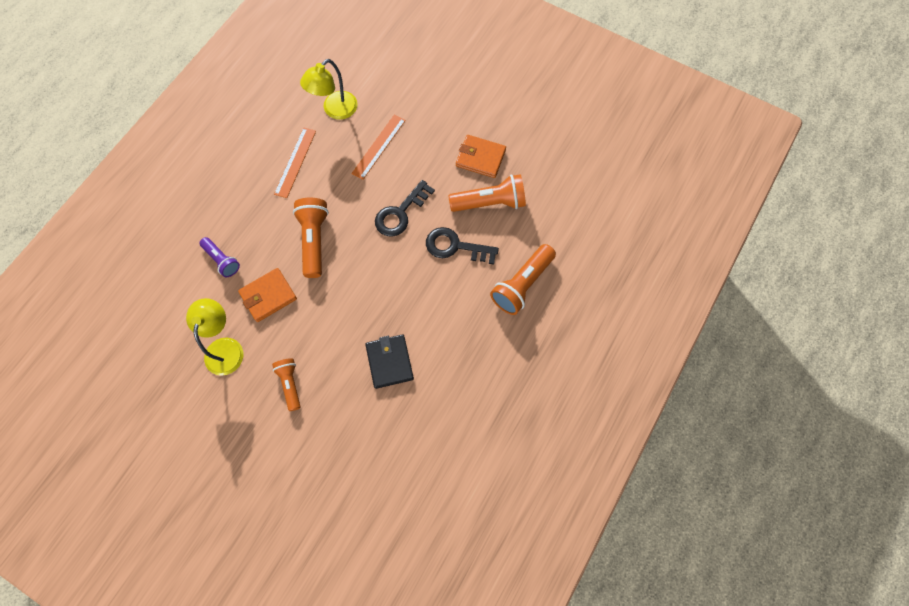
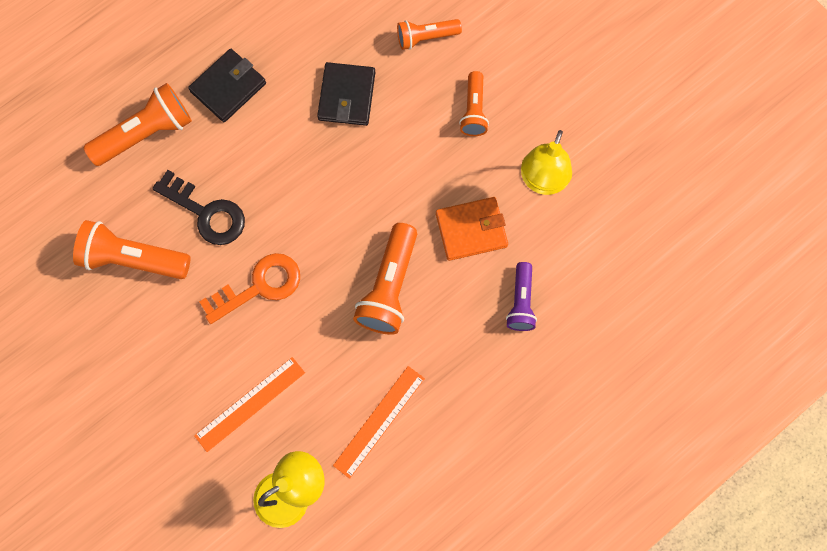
camera: 160 degrees left, 5 degrees up
purple flashlight [199,237,240,277] -> purple flashlight turned 150 degrees counterclockwise [506,262,537,331]
black key [375,180,435,237] -> orange key [199,253,300,324]
orange wallet [456,135,506,178] -> none
none -> black wallet [188,49,266,122]
none -> orange flashlight [397,19,462,50]

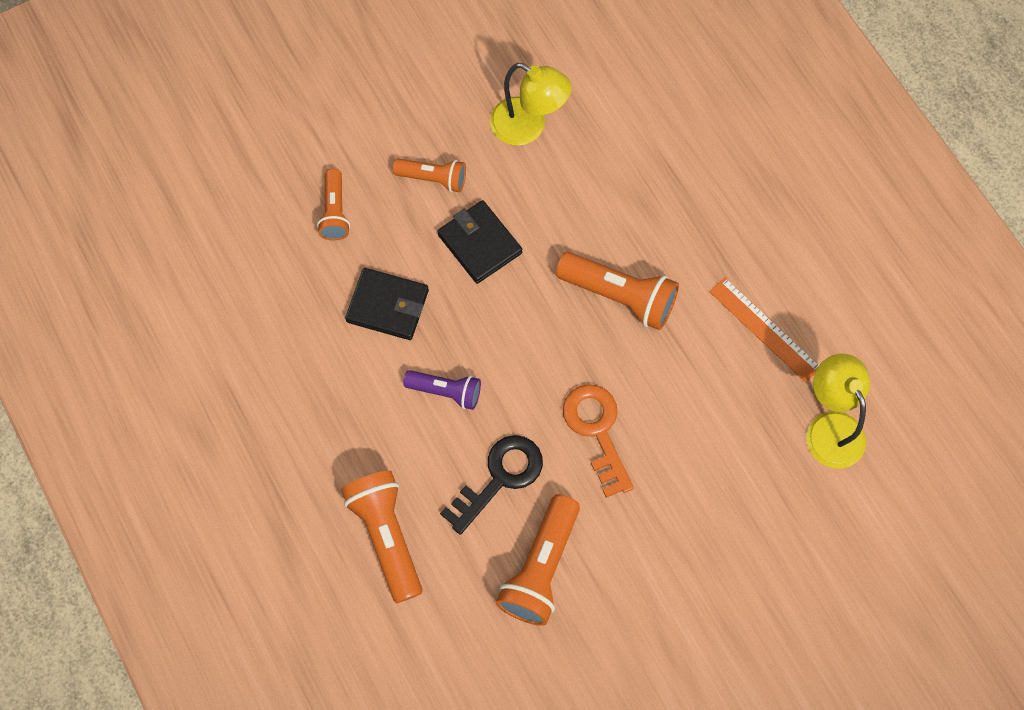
camera: 80 degrees left, 5 degrees down
black wallet [188,49,266,122] -> black wallet moved to [437,200,522,284]
orange ruler [194,357,305,452] -> none
orange wallet [436,197,508,261] -> none
purple flashlight [506,262,537,331] -> purple flashlight moved to [403,370,481,410]

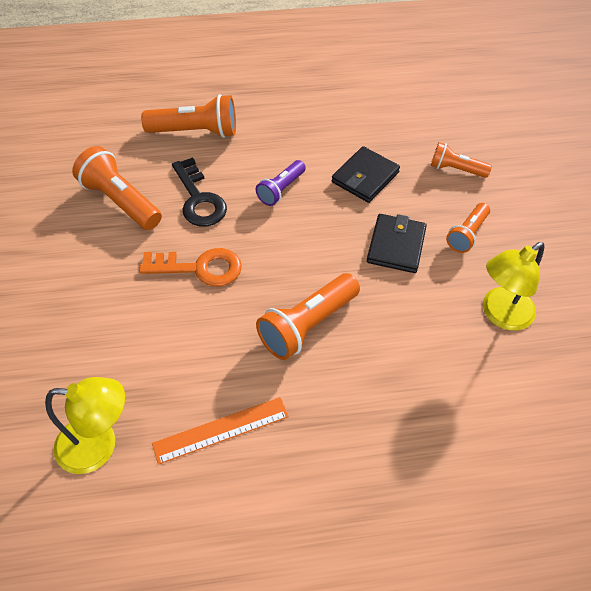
camera: 110 degrees right, 15 degrees down
black wallet [437,200,522,284] -> black wallet turned 60 degrees counterclockwise [367,214,427,273]

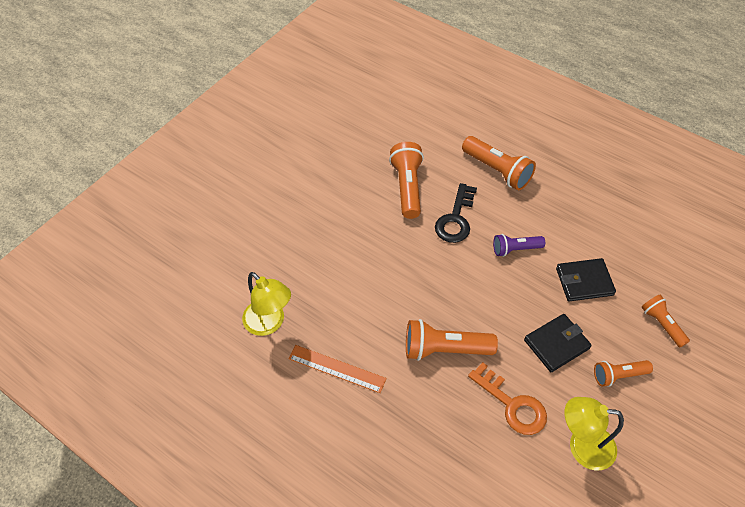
camera: 45 degrees right, 0 degrees up
orange key [139,248,242,287] -> orange key moved to [468,362,547,435]

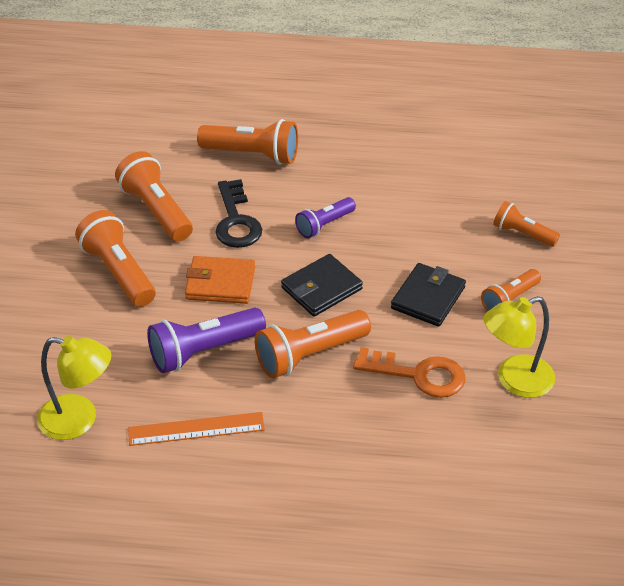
camera: 30 degrees left, 10 degrees down
black wallet [556,258,616,301] -> black wallet moved to [281,254,363,317]
none -> orange flashlight [75,210,156,307]
none -> purple flashlight [147,308,266,373]
none -> orange wallet [185,256,255,304]

